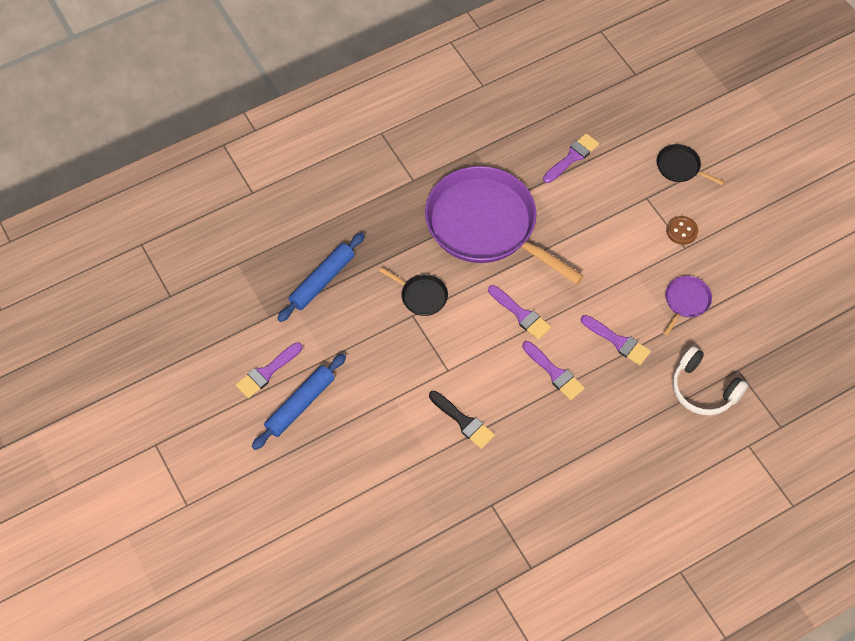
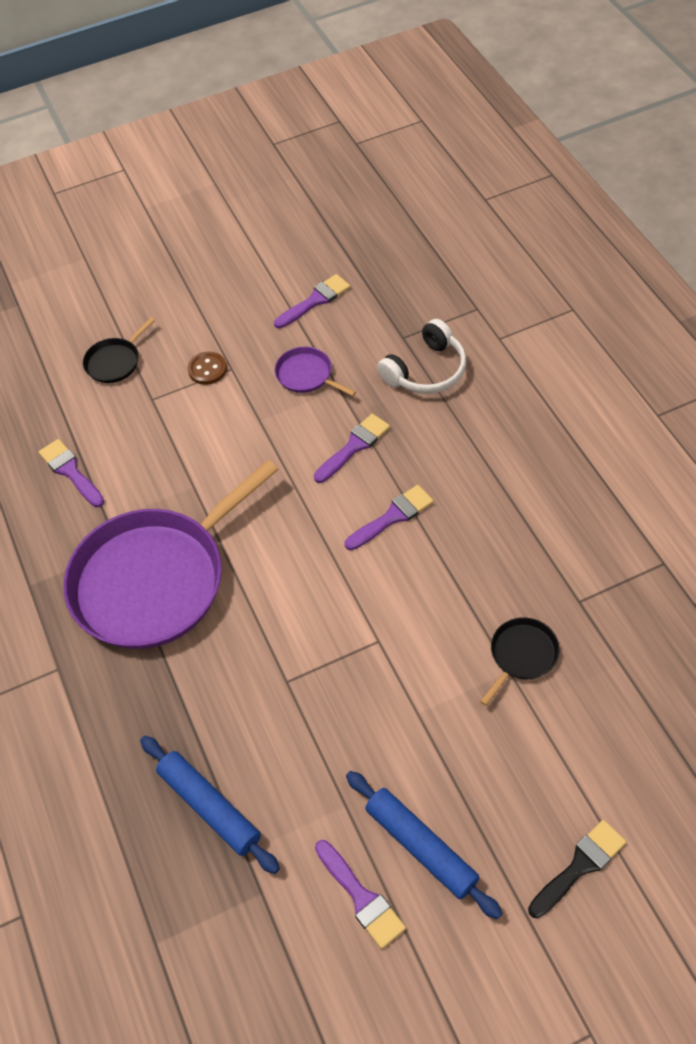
camera: 80 degrees left, 5 degrees down
black pan [380,268,448,316] -> black pan moved to [480,618,560,706]
black brush [429,391,495,449] -> black brush moved to [528,820,627,918]
purple brush [488,285,551,340] -> purple brush moved to [274,274,351,328]

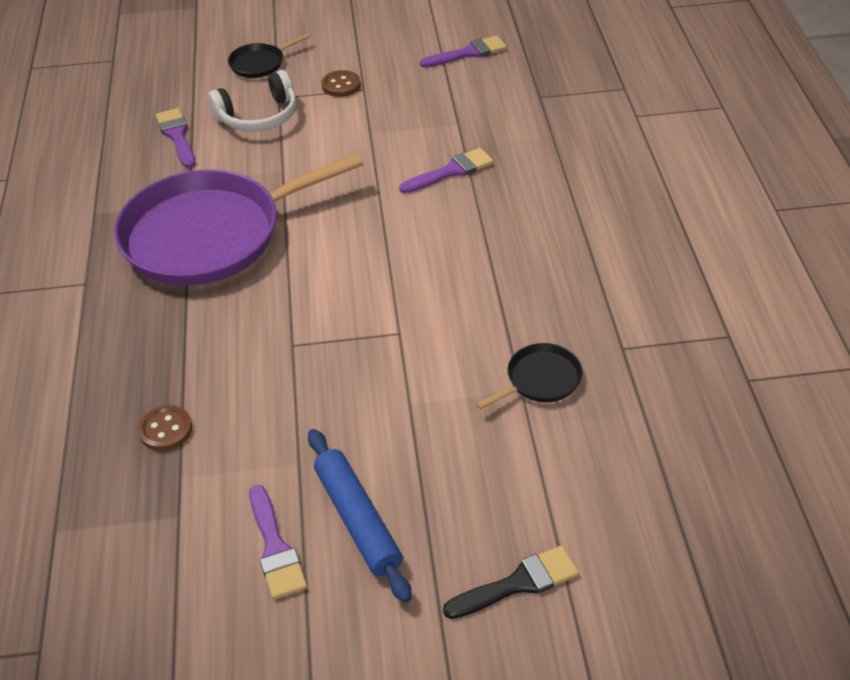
camera: 15 degrees right, 10 degrees down
blue rolling pin [140,736,280,874] -> brown button [138,405,192,451]
purple pan [275,347,356,396] -> none
purple brush [345,485,434,550] -> none
white headphones [377,319,467,394] -> white headphones moved to [208,70,296,132]

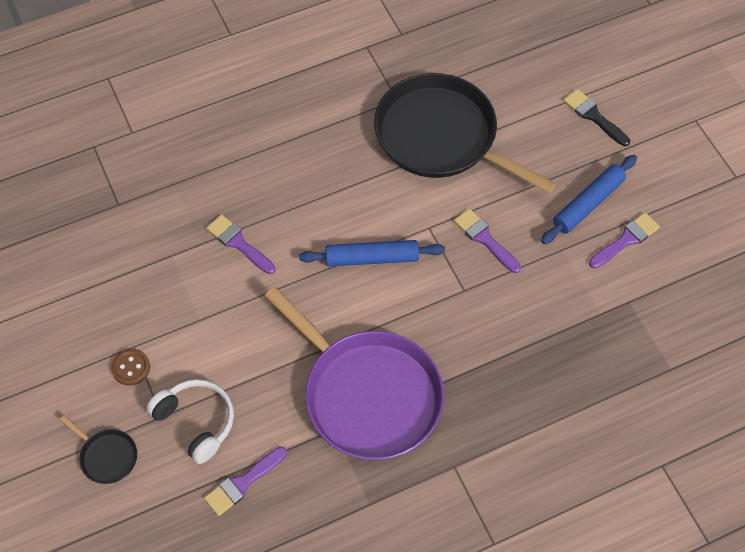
camera: 110 degrees left, 15 degrees up
brown button [138,405,192,451] -> none
purple brush [420,35,507,68] -> purple brush moved to [454,208,521,273]
black pan [476,343,583,410] -> black pan [374,73,556,194], size x2.45
none -> blue rolling pin [299,240,445,267]

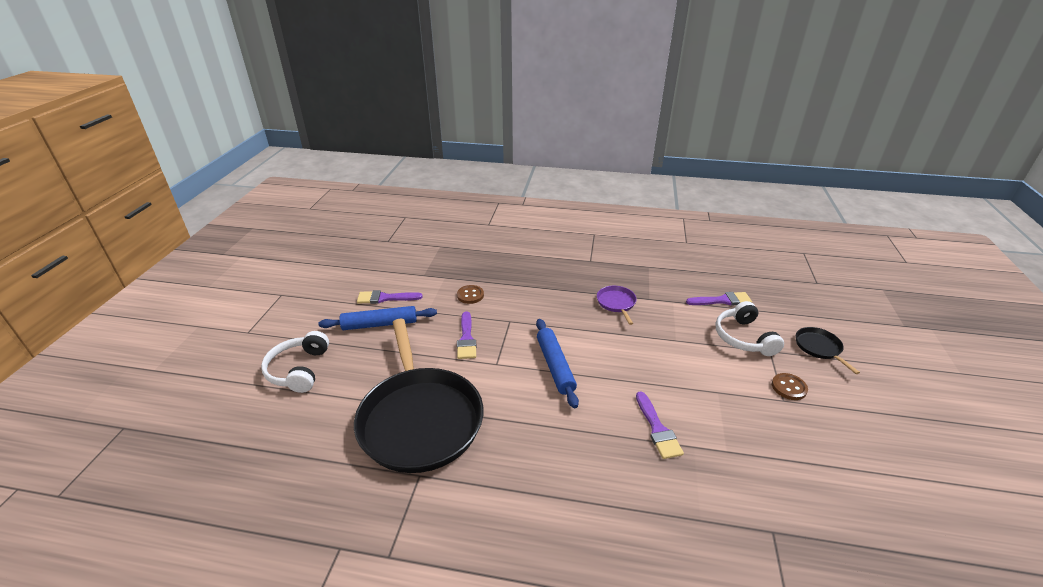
camera: 145 degrees left, 25 degrees down
purple pan [265,287,444,460] -> purple pan [597,286,637,325], size x0.41
blue rolling pin [299,240,445,267] -> blue rolling pin turned 45 degrees clockwise [536,319,579,408]
black brush [563,89,630,146] -> white headphones [261,331,329,393]
none -> brown button [457,285,484,304]

